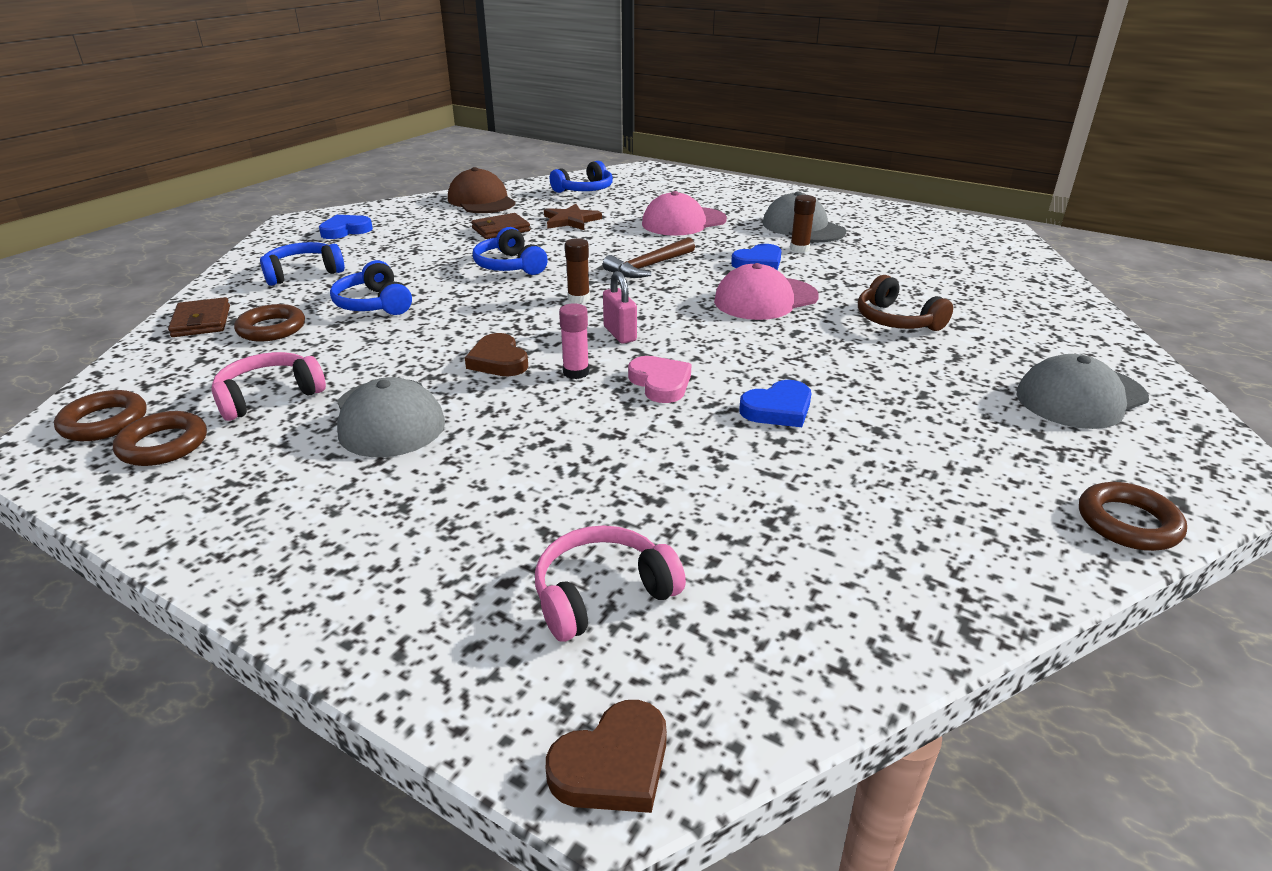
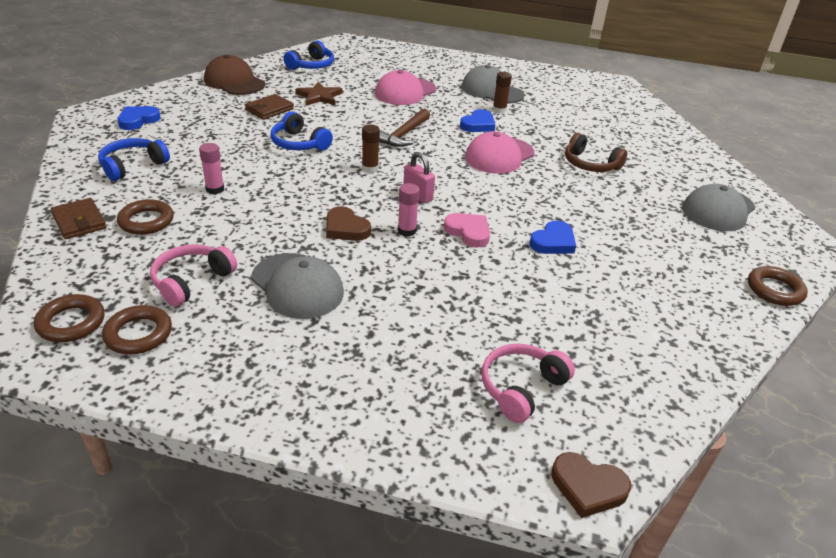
camera: 20 degrees left, 5 degrees up
blue headphones [330,260,412,315] -> pink glue stick [199,143,224,194]
brown heart [546,700,667,813] -> brown heart turned 75 degrees clockwise [551,452,631,518]

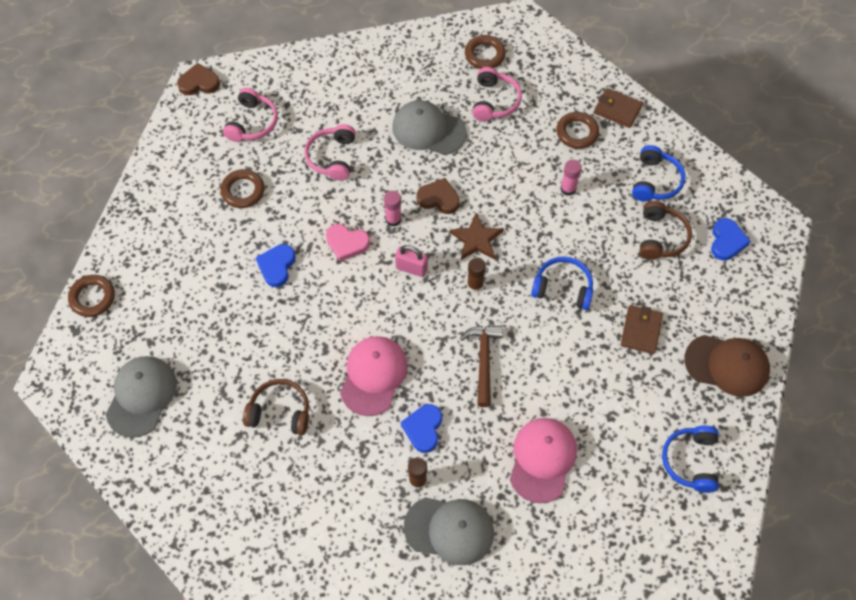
camera: 155 degrees right, 25 degrees up
brown ring [34,294,105,342] -> brown ring moved to [220,169,265,208]
brown star [295,82,342,106] -> brown star moved to [450,213,503,260]
none -> pink headphones [305,124,356,181]
none -> brown headphones [639,201,692,260]

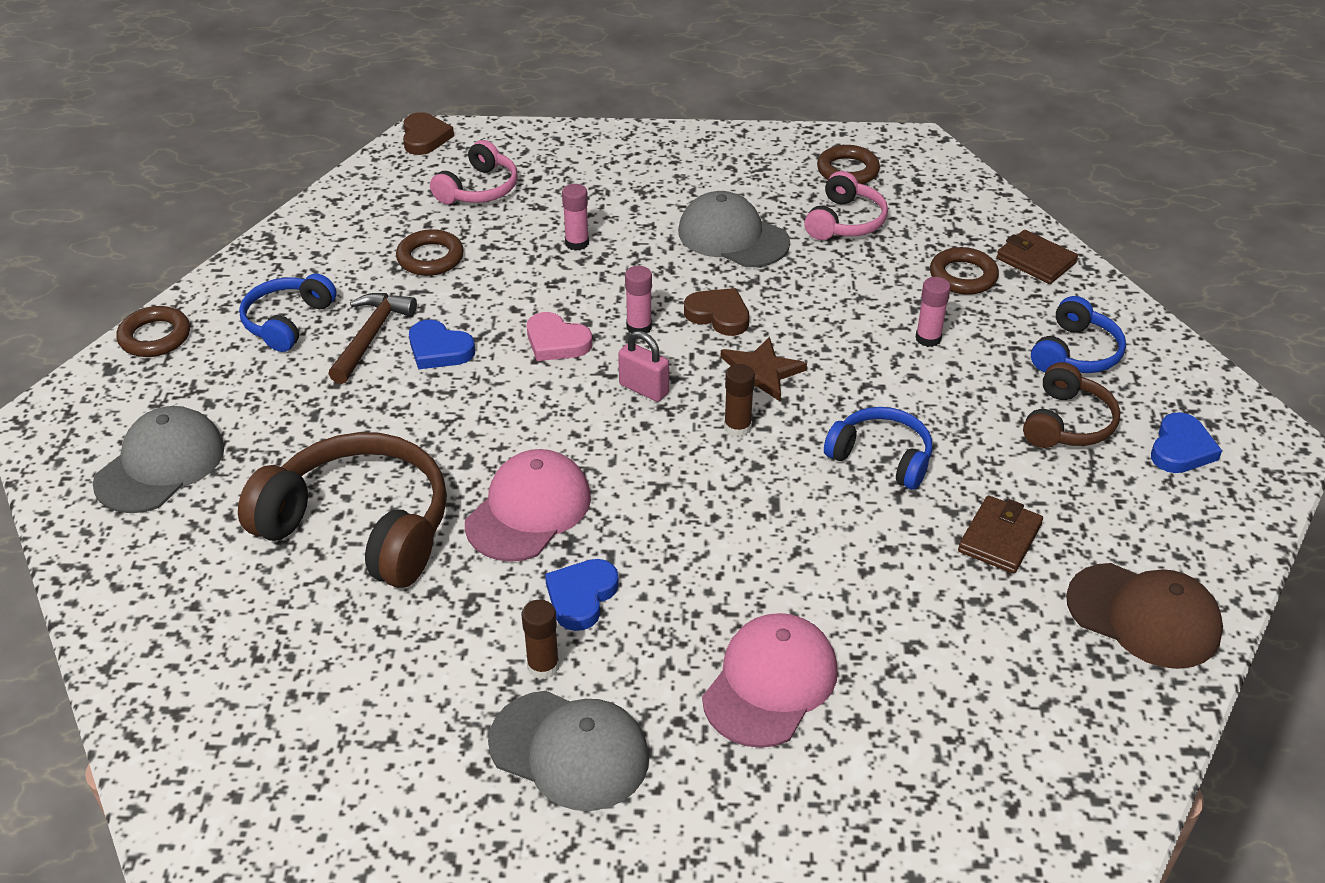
camera: 15 degrees right, 20 degrees down
brown heart [177,63,220,95] -> brown heart turned 75 degrees clockwise [403,112,454,155]
brown headphones [243,379,309,435] -> brown headphones [238,432,447,588], size x1.77
blue heart [256,244,296,287] -> blue heart turned 90 degrees counterclockwise [409,320,475,369]
pink headphones [305,124,356,181] -> pink glue stick [562,184,589,251]
brown hammer [460,326,503,407] -> brown hammer moved to [328,293,417,384]
blue headphones [662,425,719,493] -> blue headphones moved to [239,274,336,352]

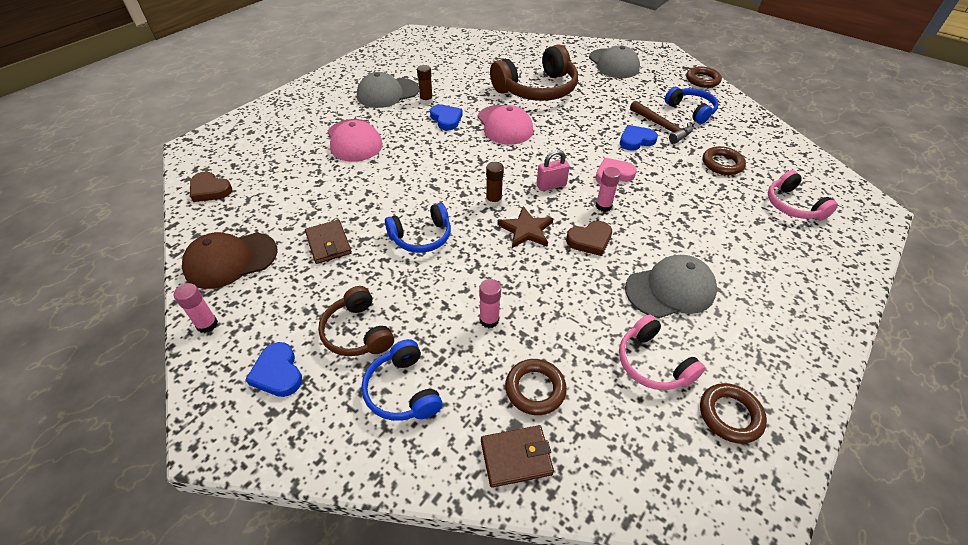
camera: 125 degrees right, 5 degrees up
brown heart [403,112,454,155] -> brown heart moved to [190,172,232,202]
pink glue stick [562,184,589,251] -> pink glue stick moved to [174,283,218,333]

